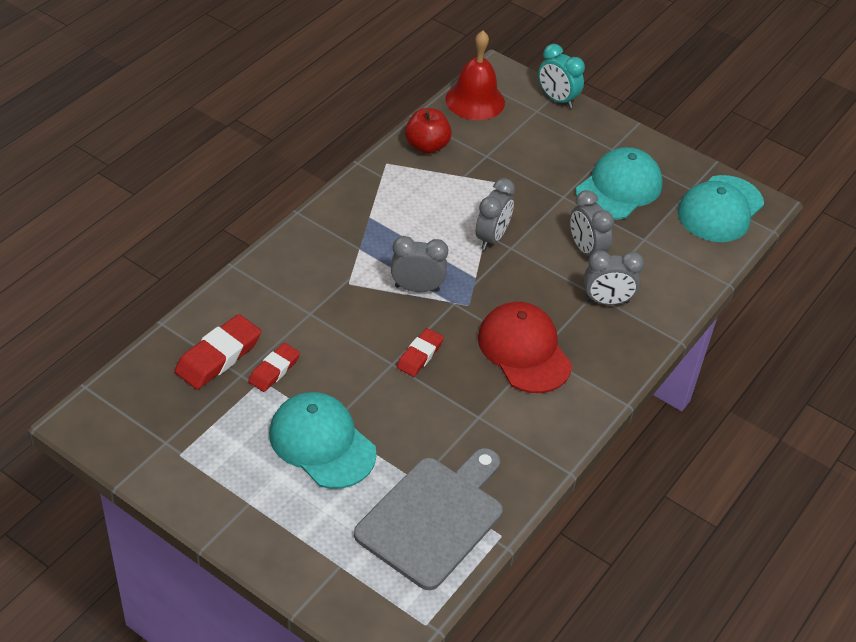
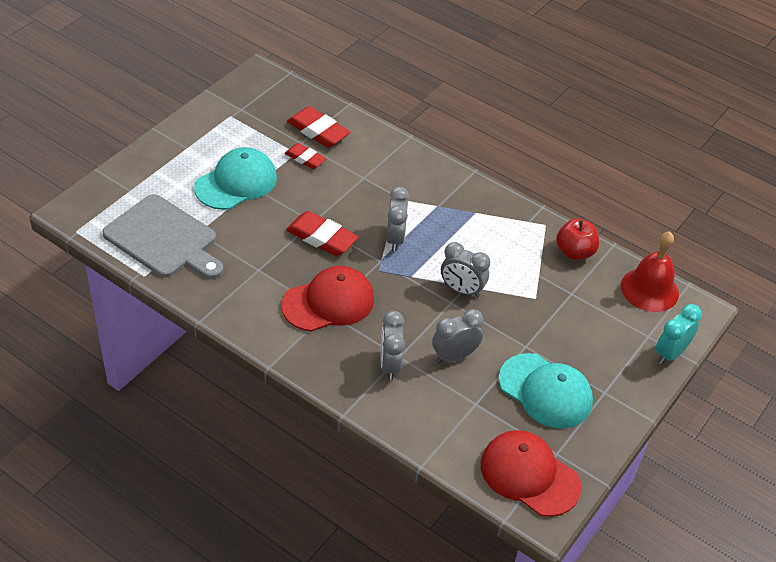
camera: 90 degrees right, 0 degrees up
red eraser [397,328,444,377] -> red eraser [286,211,359,256], size x1.59
turquoise cap [678,175,764,242] -> red cap [481,430,581,517]

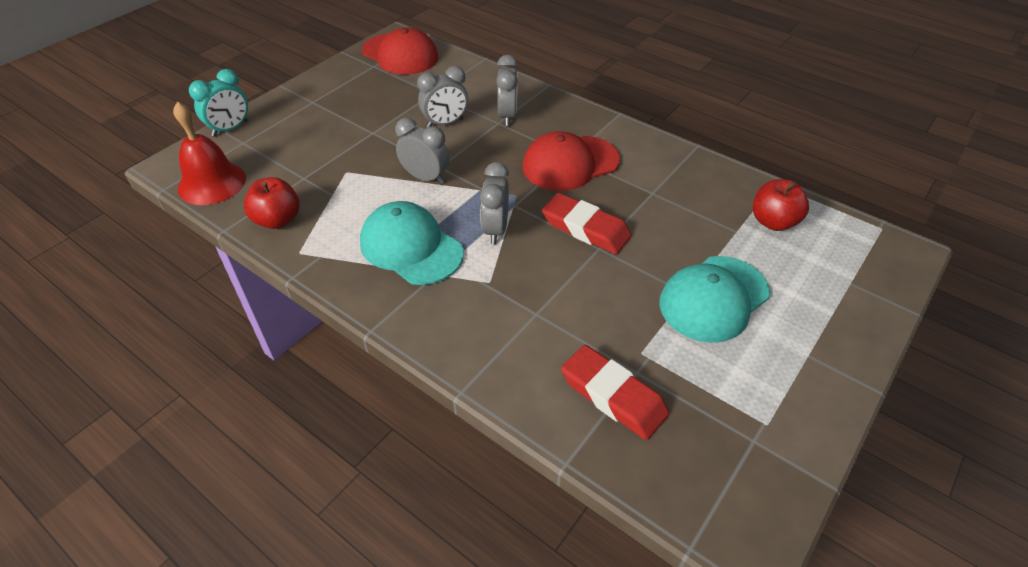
camera: 175 degrees left, 0 degrees up
grey cutting board [102,194,224,279] -> red apple [753,179,809,231]
red eraser [285,143,327,169] -> none
turquoise cap [499,353,593,429] -> turquoise cap moved to [360,201,464,285]

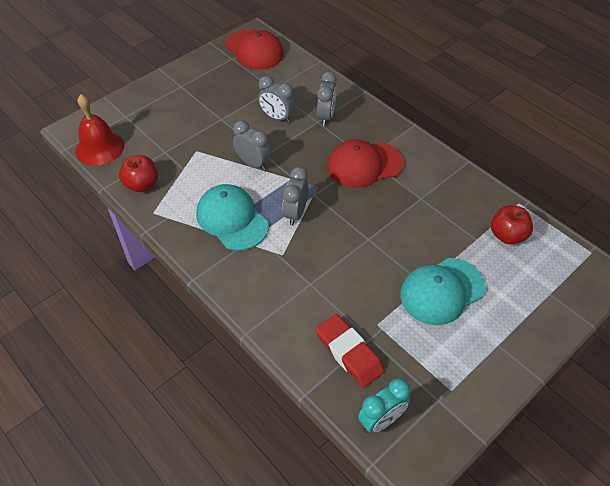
camera: 10 degrees right, 5 degrees up
turquoise clock [189,69,248,137] -> turquoise clock moved to [358,378,411,433]
grey clock [417,66,468,127] -> grey clock turned 45 degrees clockwise [258,76,295,123]
red eraser [542,193,632,254] -> none

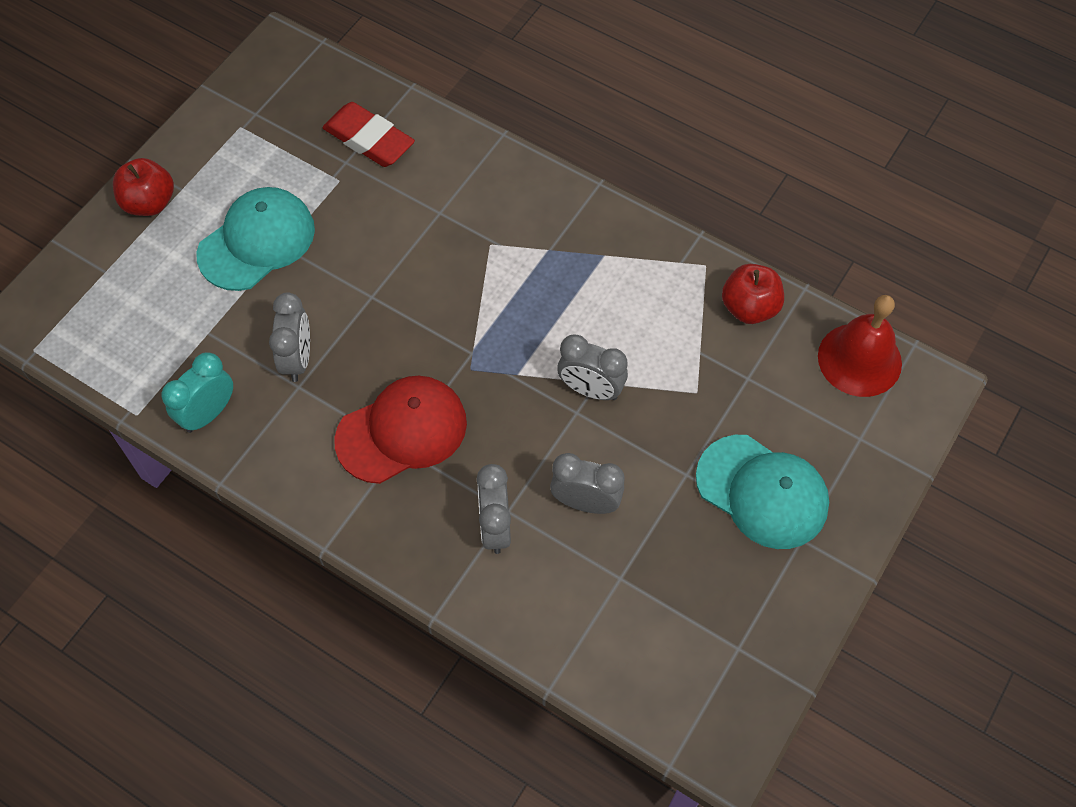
camera: 165 degrees right, 10 degrees up
turquoise cap [196,184,269,250] -> turquoise cap moved to [696,435,829,549]
red cap [225,29,284,70] -> none
grey clock [282,167,308,226] -> grey clock moved to [269,292,310,382]
turquoise clock [358,378,411,433] -> turquoise clock moved to [161,352,233,433]
red apple [491,205,533,245] -> red apple moved to [113,158,174,216]

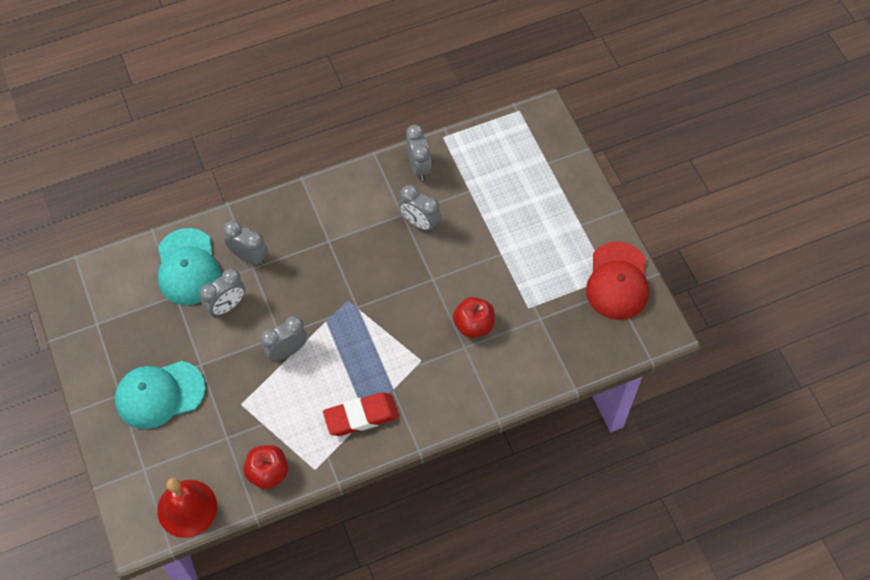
camera: 125 degrees right, 0 degrees up
red apple [113,158,174,216] -> red apple moved to [453,297,495,338]
turquoise clock [161,352,233,433] -> grey clock [406,125,431,181]
turquoise cap [196,187,315,291] -> turquoise cap moved to [158,228,221,305]
red eraser [322,102,415,167] -> red eraser moved to [323,392,399,436]
red cap [334,376,467,484] -> red cap moved to [586,242,649,320]

